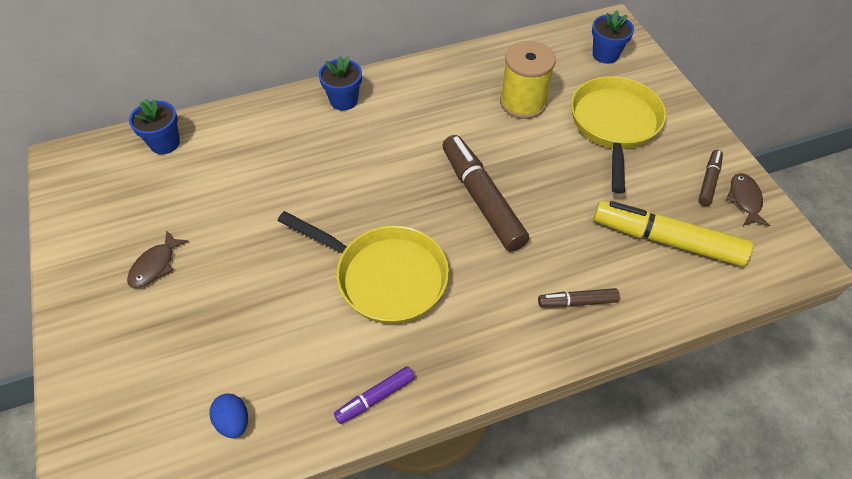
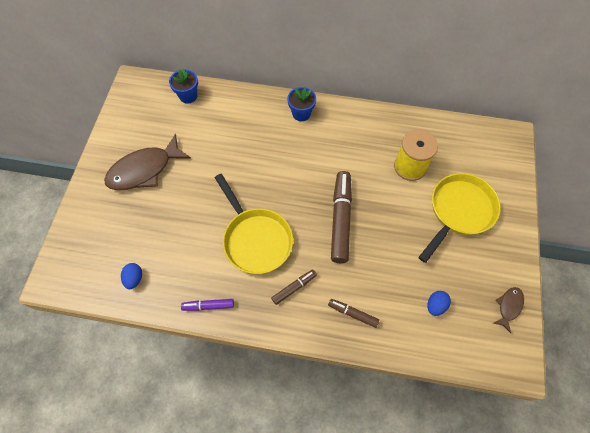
camera: 30 degrees right, 10 degrees up
brown fish [127,230,189,288] -> brown fish [104,134,191,190], size x2.05
blue flower pot [592,10,634,64] -> none
yellow marker [594,200,753,266] -> blue egg [427,291,451,316]
brown marker [698,150,723,206] -> brown marker moved to [271,270,317,305]

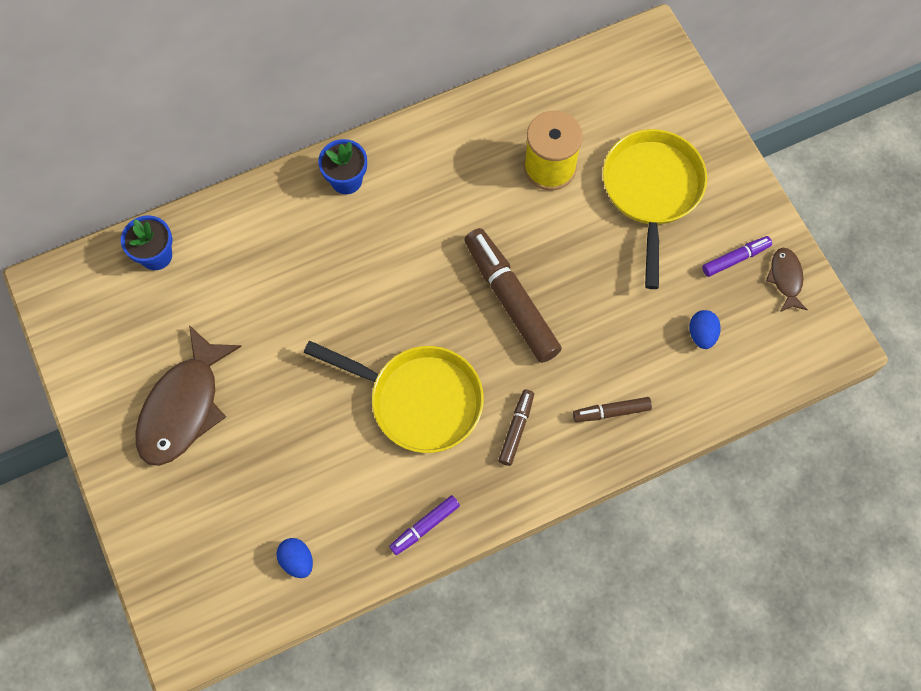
camera: 35 degrees left, 5 degrees up
none -> purple marker [702,236,772,277]

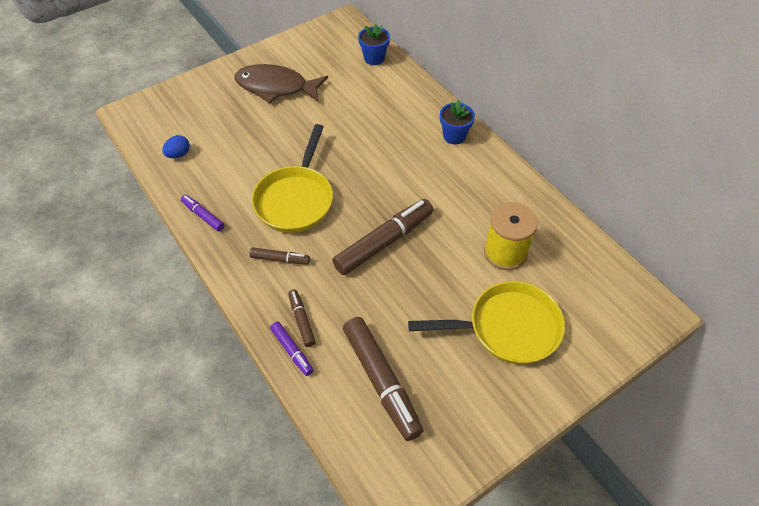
camera: 80 degrees right, 15 degrees down
blue egg [689,310,721,349] -> brown marker [343,317,423,441]
purple marker [702,236,772,277] -> purple marker moved to [270,321,313,376]
brown fish [766,248,808,312] -> none

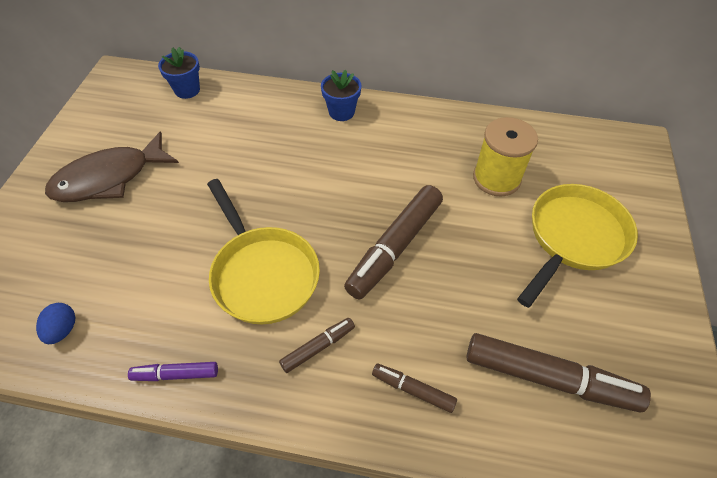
camera: 45 degrees left, 0 degrees up
purple marker [270,321,313,376] -> none
brown marker [332,199,434,275] -> brown marker turned 150 degrees counterclockwise [344,185,443,300]

